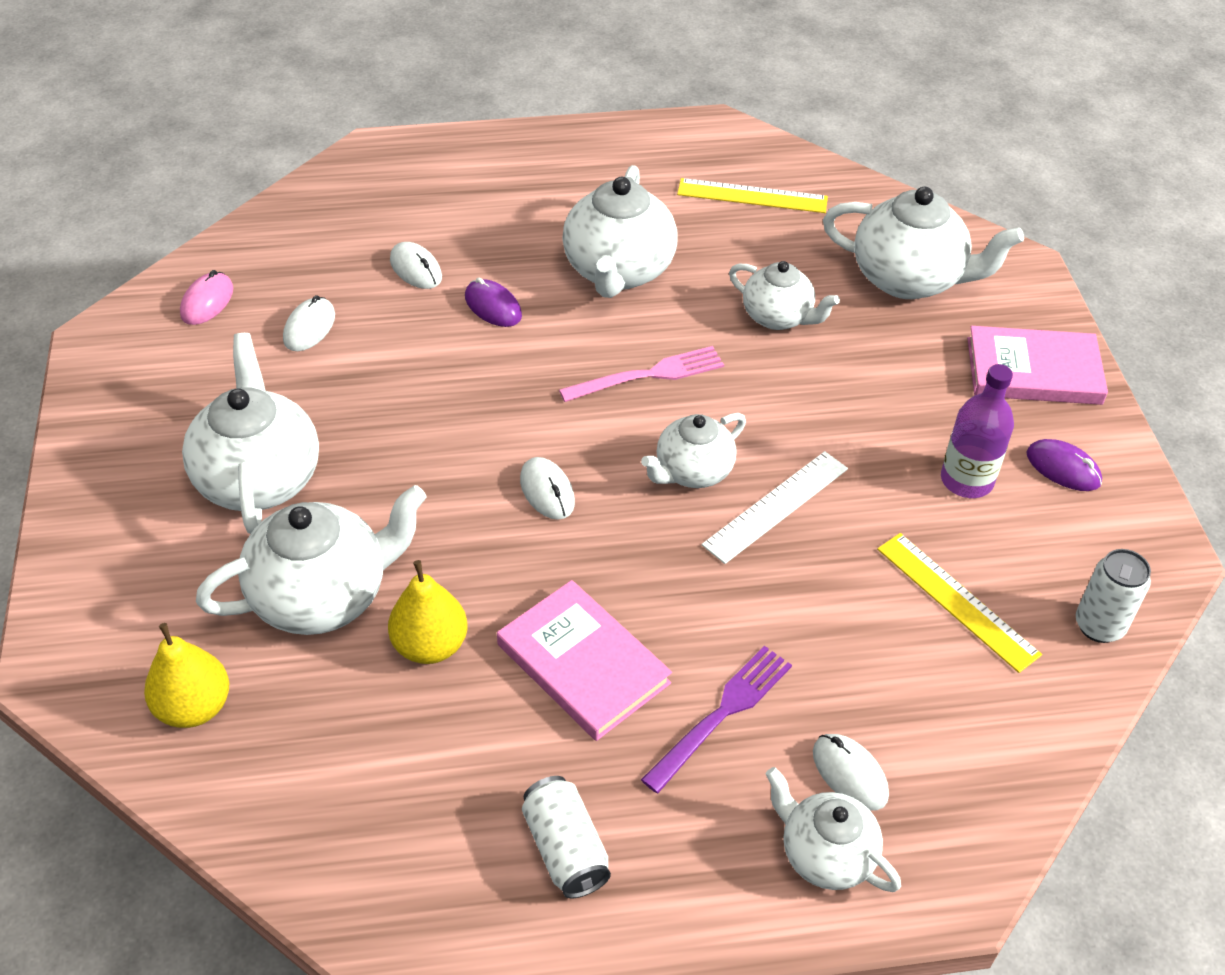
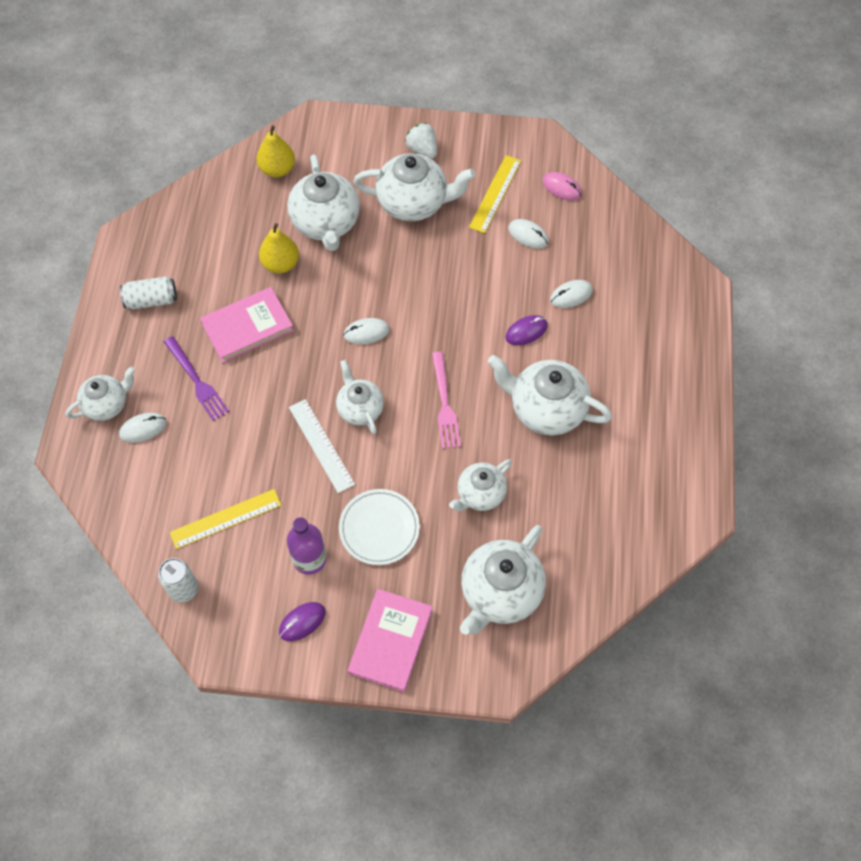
camera: 105 degrees right, 15 degrees up
yellow ruler [677,178,828,213] -> yellow ruler moved to [469,155,521,233]
none -> white plate [339,489,420,565]
none -> white strawberry [405,123,437,159]

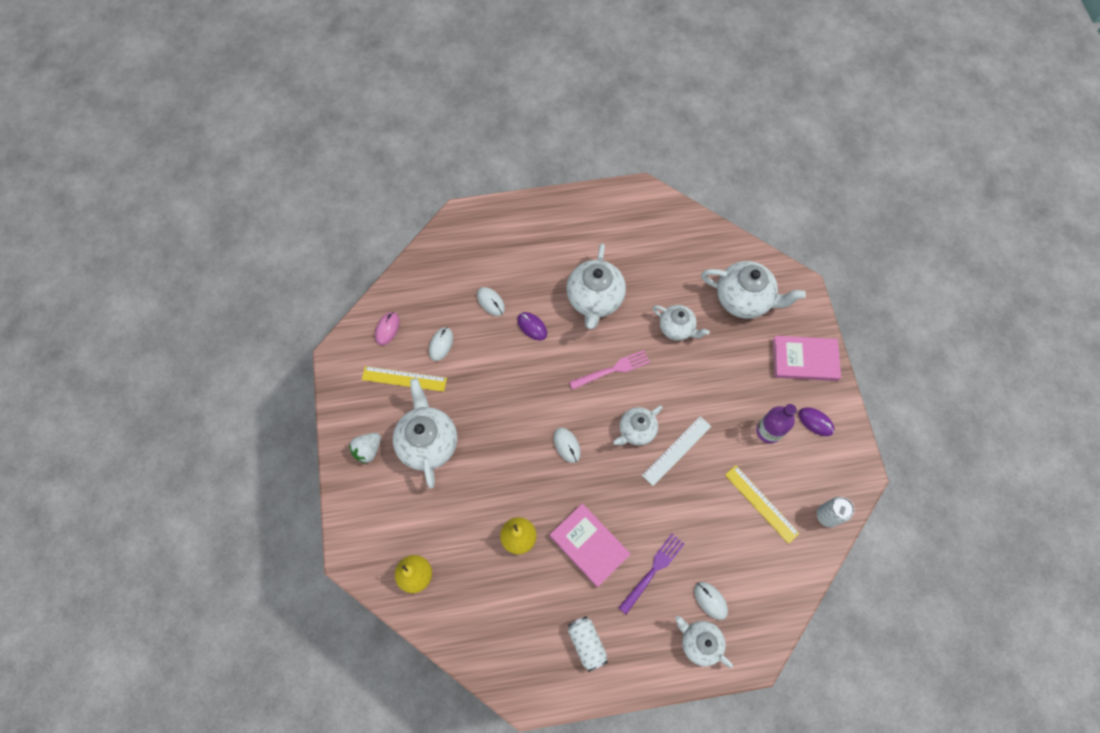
camera: 105 degrees left, 5 degrees up
white teapot [287,155,360,251] -> none
white plate [339,489,420,565] -> none

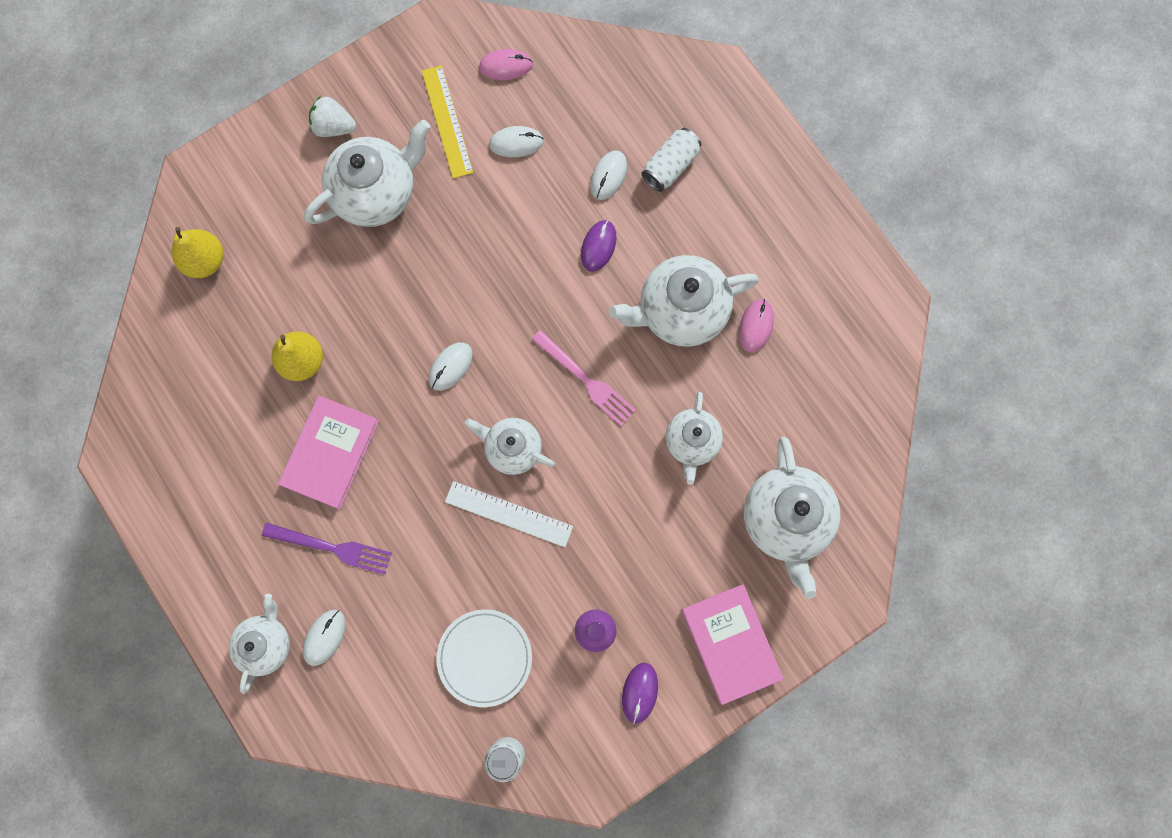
camera: 65 degrees right, 10 degrees up
white can [568,616,608,672] -> white can moved to [642,128,701,192]
yellow ruler [725,465,800,544] -> white plate [436,609,532,707]
none -> pink mouse [739,299,774,352]

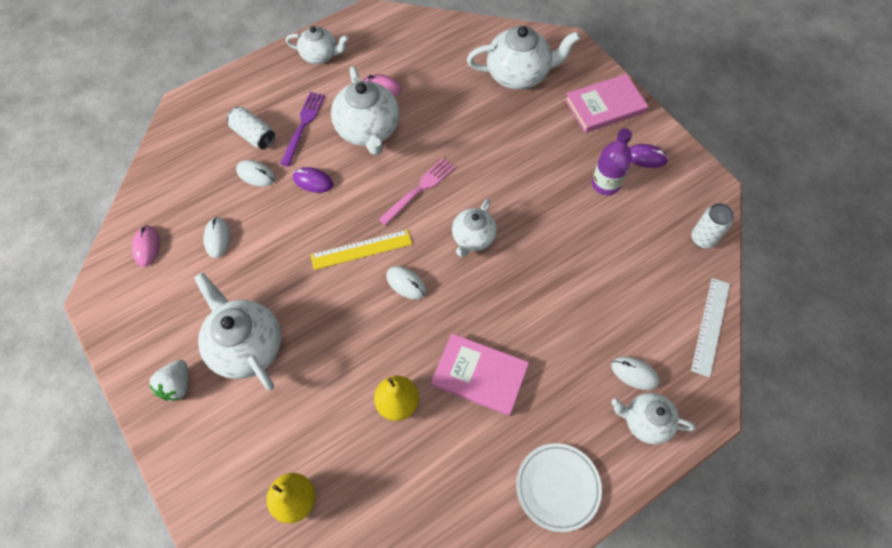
camera: 90 degrees left, 15 degrees down
purple fork [262,522,392,574] -> purple fork moved to [280,92,325,166]
yellow ruler [422,65,473,179] -> yellow ruler moved to [310,230,412,270]
white plate [436,609,532,707] -> white plate moved to [516,443,602,532]
white ruler [445,481,573,547] -> white ruler moved to [691,278,730,377]
white teapot [666,392,723,485] -> white teapot moved to [286,26,349,64]

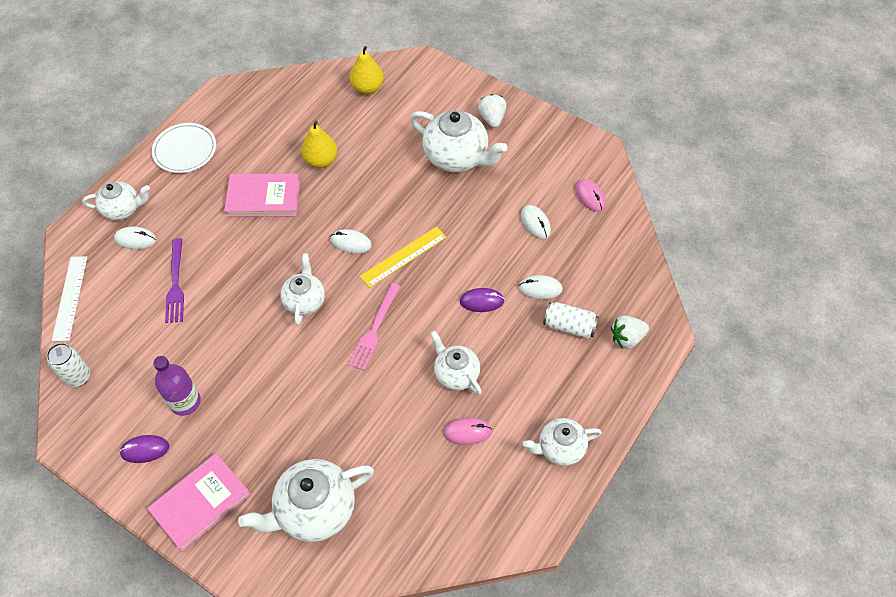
camera: 160 degrees right, 5 degrees down
purple fork [280,92,325,166] -> purple fork moved to [165,238,184,323]
white teapot [331,66,399,155] -> white teapot [430,330,482,395], size x0.61
none -> white strawberry [611,315,649,349]

